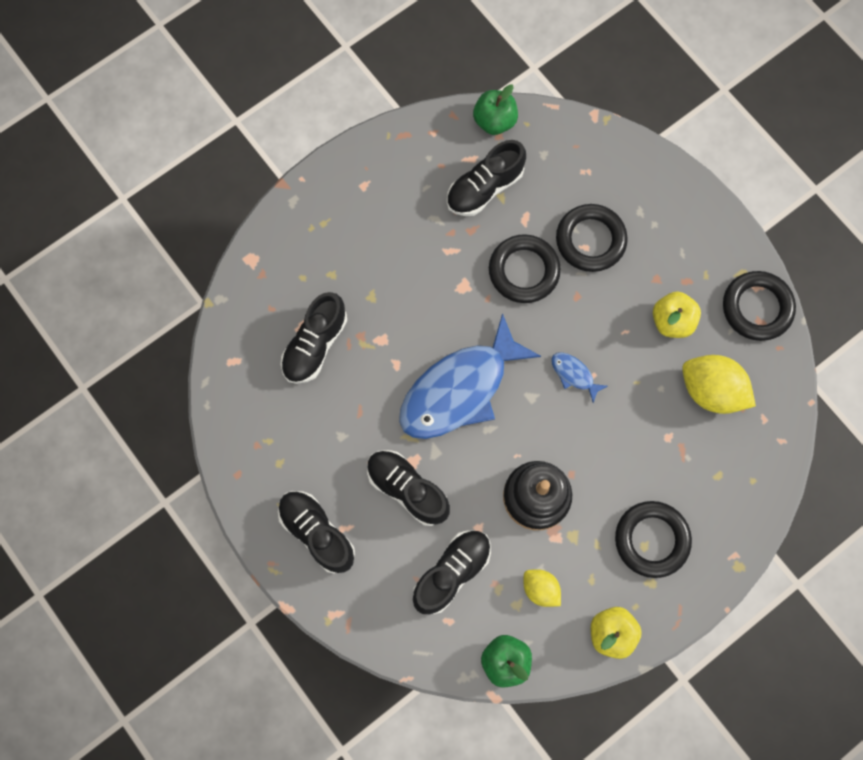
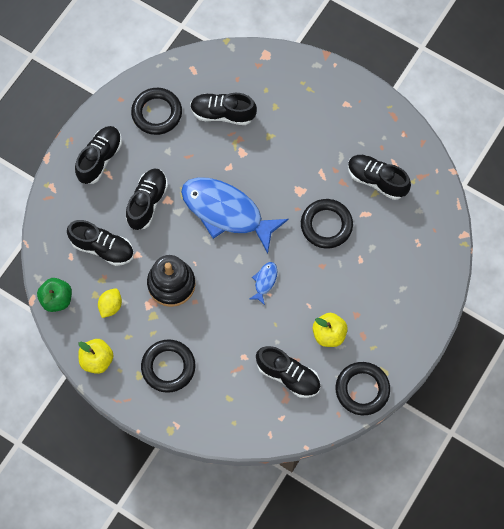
camera: 70 degrees right, 5 degrees down
green apple [473,84,518,135] -> none
black ring [556,204,628,272] -> black ring moved to [131,88,182,135]
yellow lemon [682,355,756,414] -> black shoe [256,346,320,398]

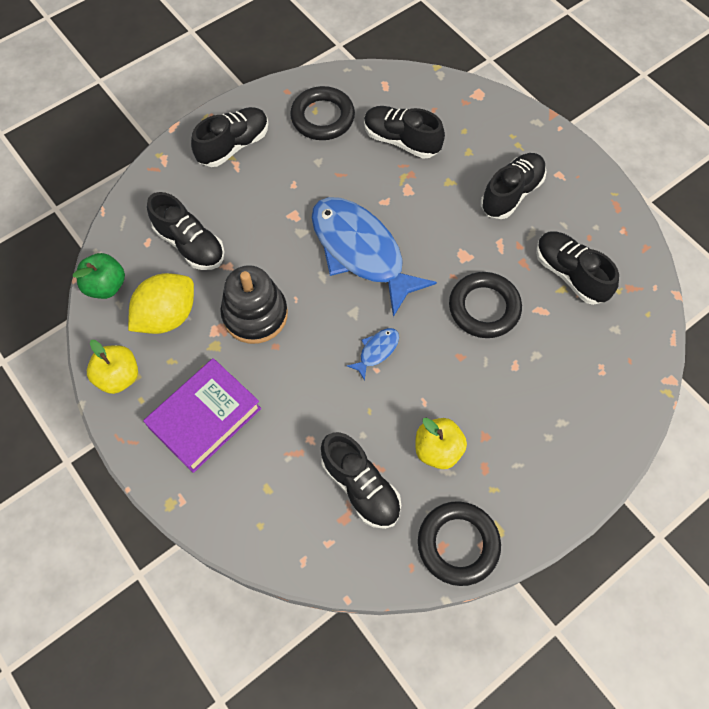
camera: 20 degrees right, 5 degrees down
yellow lemon [98,288,122,318] -> yellow lemon [128,273,194,334], size x1.74
black shoe [126,169,168,230] -> black shoe moved to [481,153,546,219]
black ring [141,340,195,393] -> purple book [143,358,261,473]

